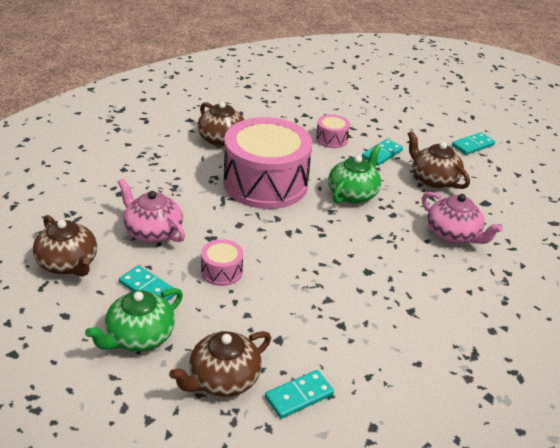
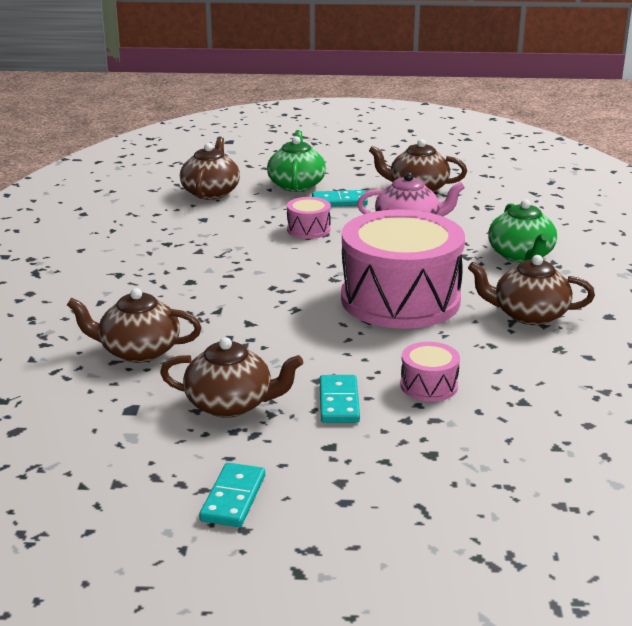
camera: 140 degrees right, 10 degrees down
turquoise domino [265,370,334,419] -> none
green teapot [328,145,381,203] -> green teapot moved to [488,199,557,263]
pink teapot [422,192,503,244] -> brown teapot [67,288,202,363]

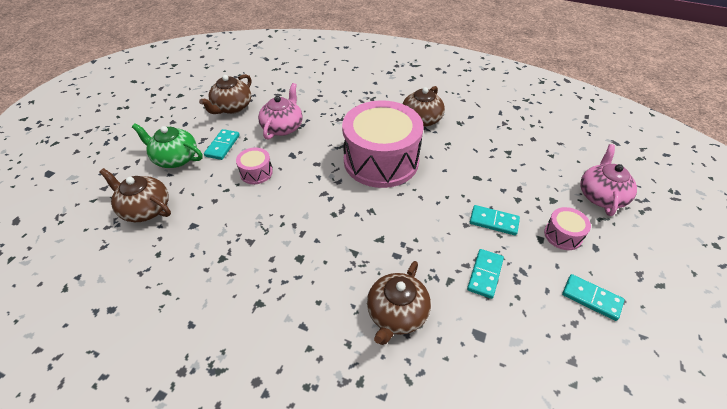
camera: 70 degrees left, 20 degrees up
brown teapot [160,337,303,418] -> turquoise domino [467,249,504,299]
pink drum [400,342,460,402] -> pink drum moved to [544,207,591,250]
green teapot [488,199,557,263] -> none
none -> pink teapot [580,144,637,216]

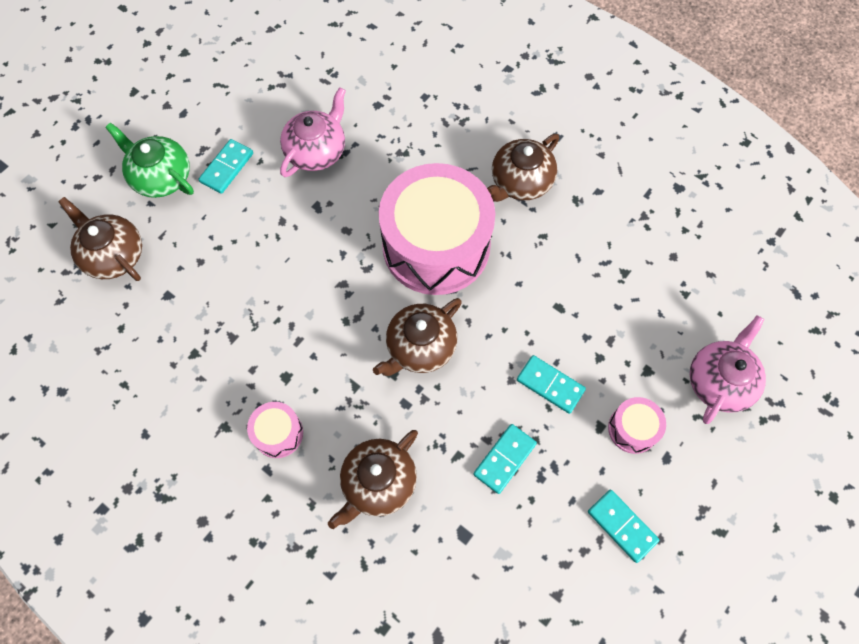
camera: 15 degrees right, 20 degrees up
brown teapot [199,74,251,114] -> brown teapot moved to [373,298,462,376]
pink drum [236,148,273,184] -> pink drum moved to [247,402,303,458]

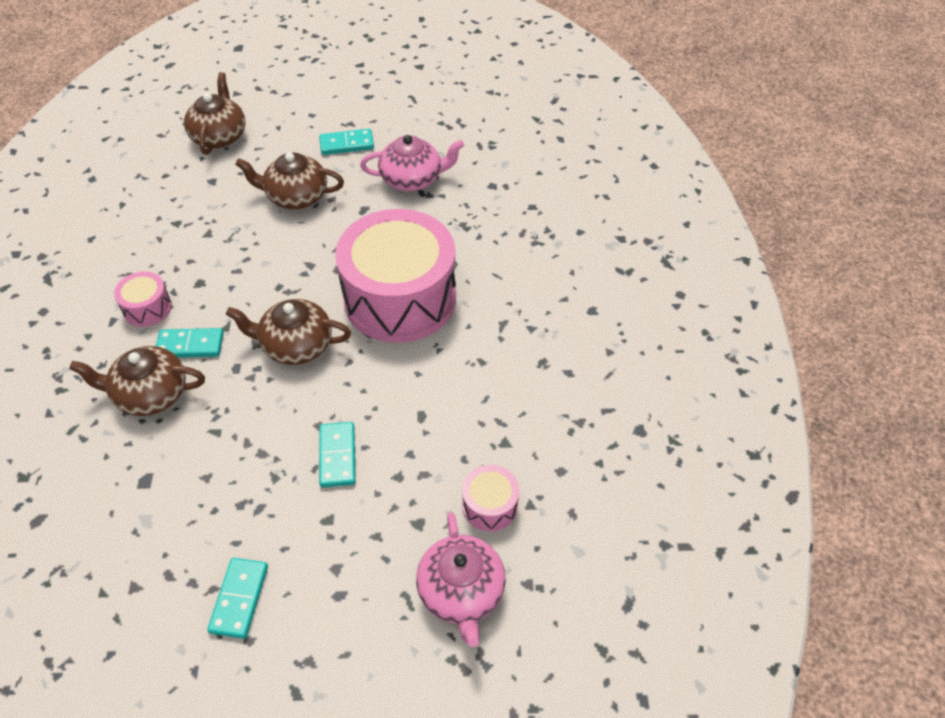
camera: 50 degrees right, 15 degrees down
green teapot [105,123,194,198] -> none
turquoise domino [473,424,537,494] -> turquoise domino moved to [156,328,224,358]
brown teapot [487,134,559,202] -> brown teapot moved to [235,152,344,209]
pink drum [608,397,666,454] -> pink drum moved to [462,465,519,532]
pink teapot [690,315,766,424] -> pink teapot turned 90 degrees clockwise [416,512,506,647]

